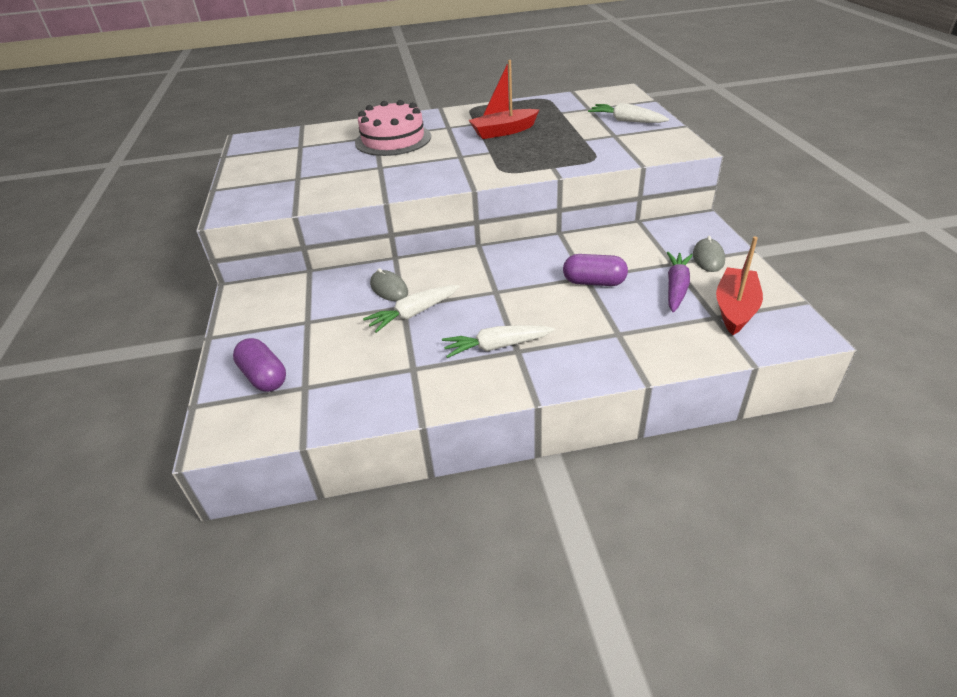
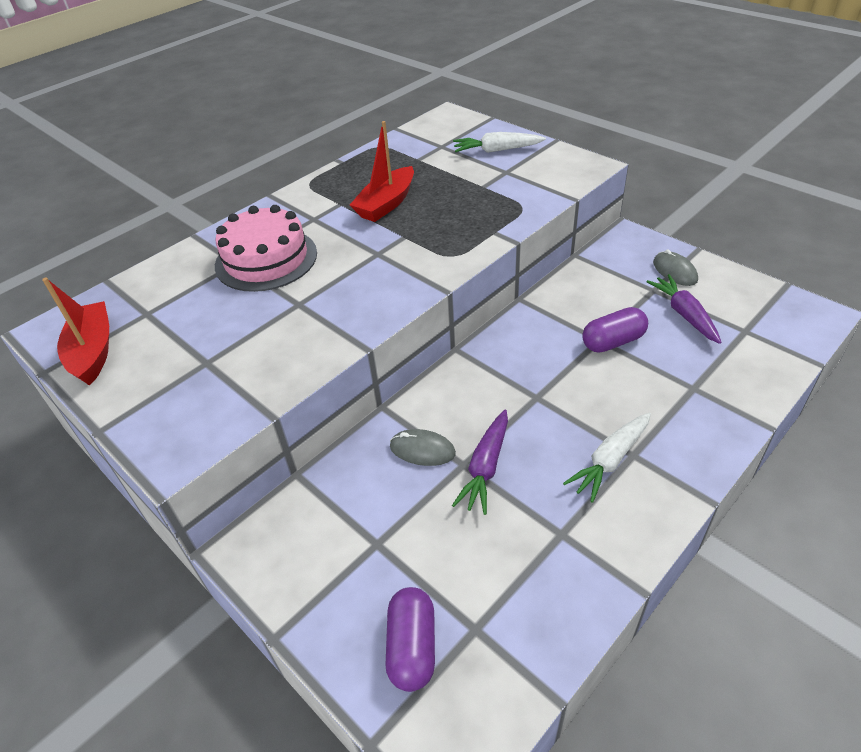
camera: 35 degrees left, 5 degrees up
purple capsule [233,338,286,392] -> purple capsule turned 75 degrees clockwise [385,587,435,692]
white carrot [363,285,460,333] -> purple carrot [452,410,508,515]
red boat [716,237,763,335] -> red boat moved to [42,278,109,386]

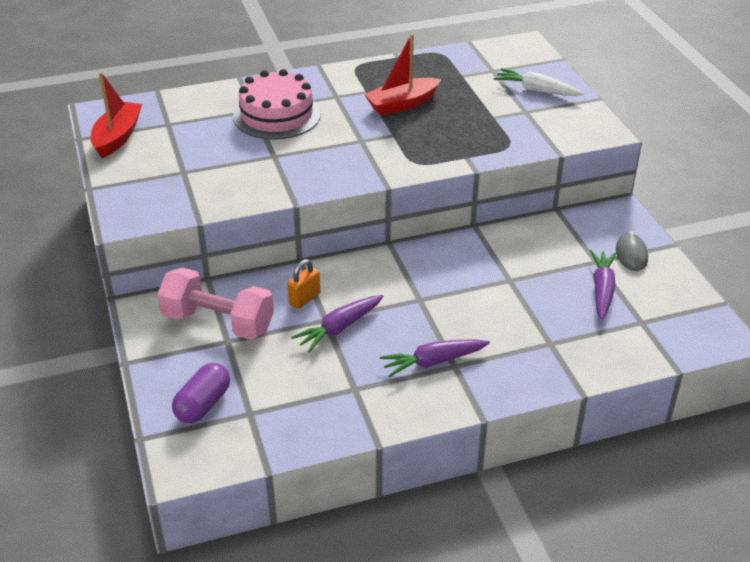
camera: 25 degrees right, 5 degrees down
grey mouse [390,429,456,466] -> orange padlock [287,259,320,309]
white carrot [563,412,651,503] -> purple carrot [380,339,490,377]
purple capsule [582,307,648,353] -> none
none -> pink dumbbell [157,268,274,340]

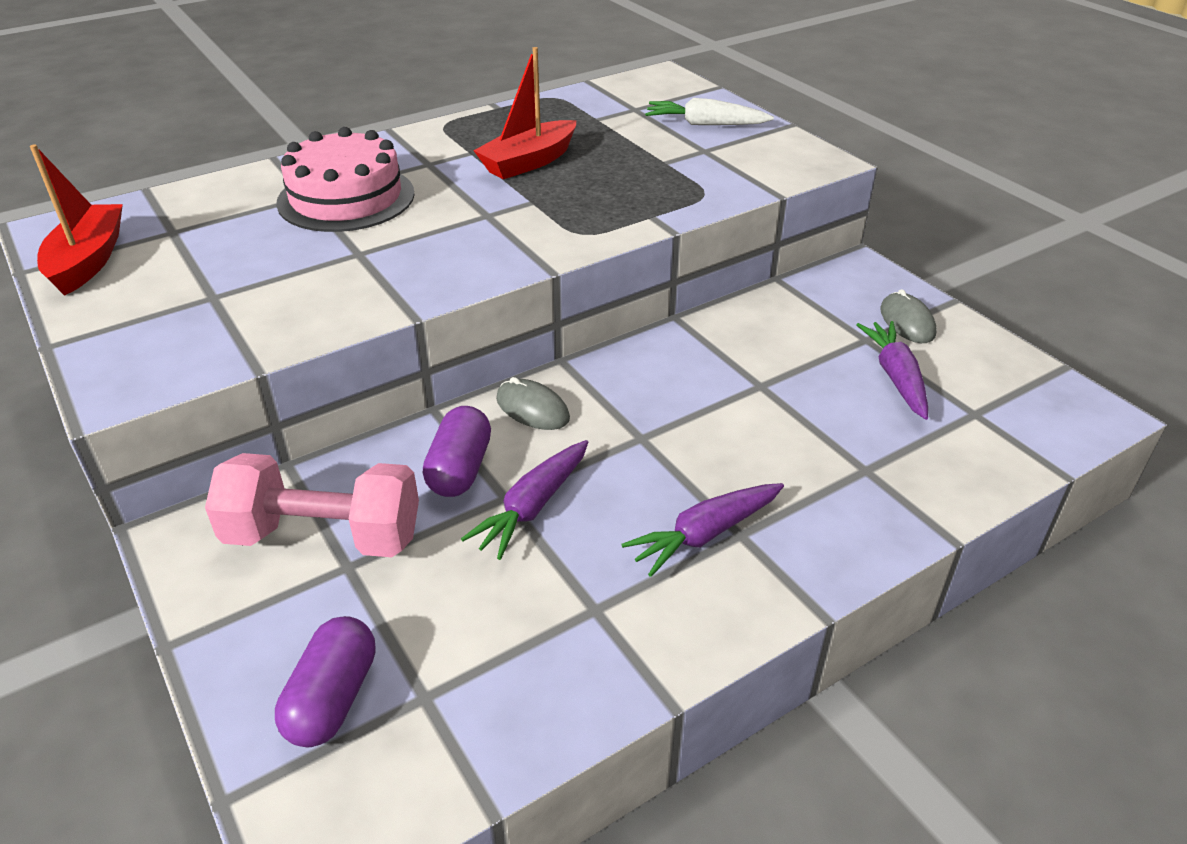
camera: 15 degrees left, 0 degrees up
orange padlock [287,259,320,309] -> purple capsule [423,406,491,497]
none -> grey mouse [496,377,570,430]

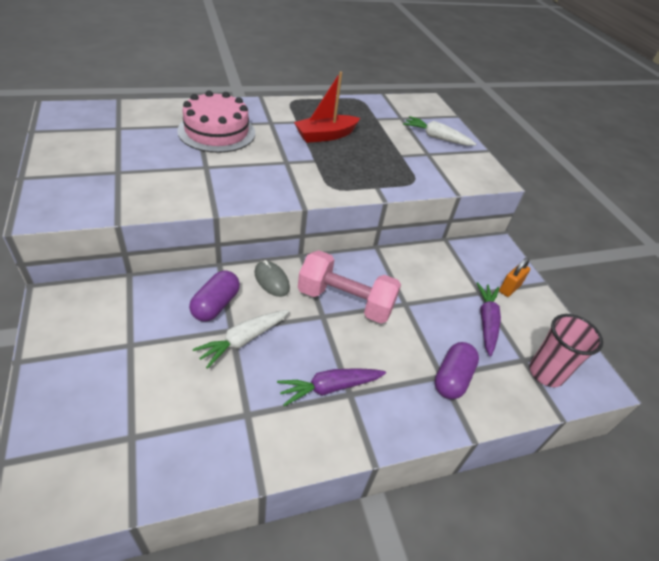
camera: 10 degrees right, 5 degrees up
red boat [30,144,123,296] -> none
pink dumbbell [205,453,419,557] -> pink dumbbell moved to [298,250,401,323]
purple capsule [275,616,375,747] -> purple capsule moved to [435,342,479,399]
purple carrot [461,440,588,560] -> white carrot [193,310,289,369]
grey mouse [880,289,937,343] -> orange padlock [499,258,530,297]
none -> pink cup [529,314,603,387]

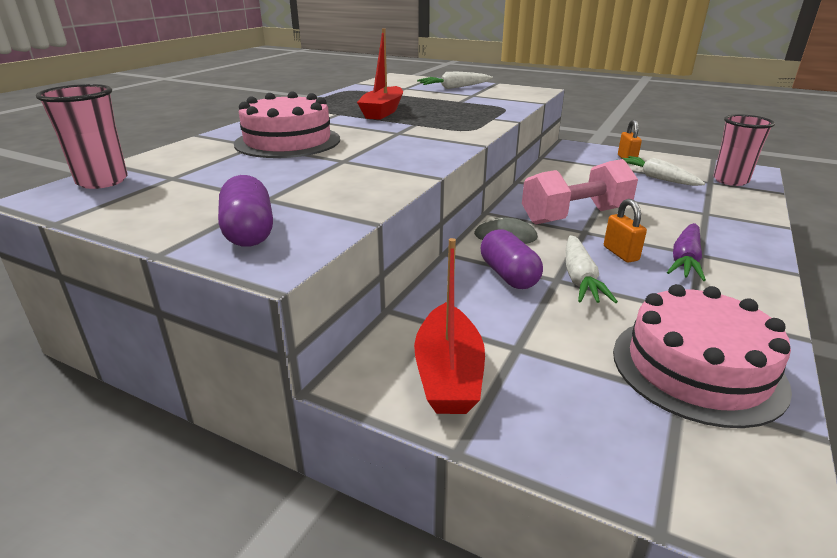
camera: 40 degrees left, 15 degrees down
purple capsule [435,342,479,399] -> purple capsule moved to [218,175,273,247]
purple carrot [476,282,501,356] -> white carrot [622,156,705,186]
none -> pink cup [36,84,128,189]
none -> red boat [414,238,485,414]
none -> orange padlock [604,199,647,263]
none -> pink cake [613,284,792,428]

